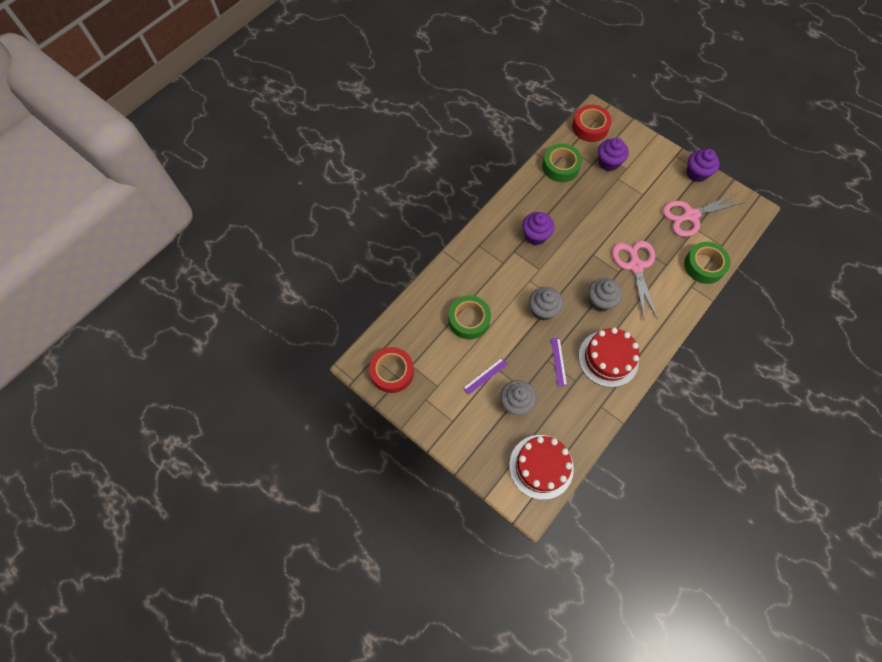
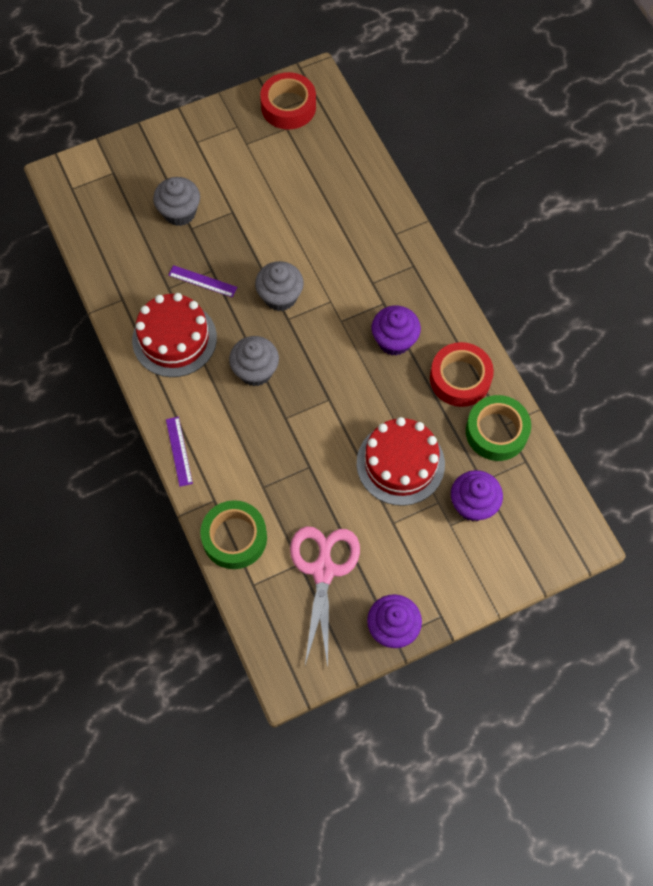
camera: 115 degrees right, 0 degrees up
green tape [449,296,491,339] -> none
purple ruler [463,358,508,395] -> purple ruler moved to [166,417,193,487]
red cake [509,435,574,500] -> red cake moved to [357,417,445,506]
red tape [572,105,612,142] -> red tape moved to [430,342,494,407]
pink scissors [612,241,658,320] -> none

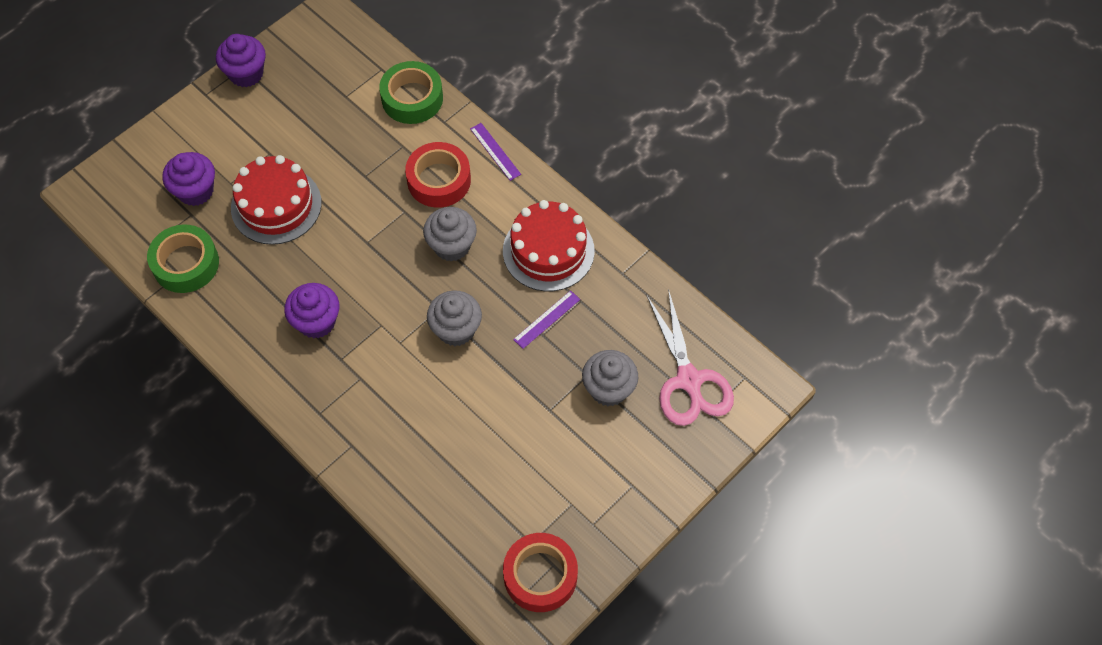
camera: 160 degrees right, 5 degrees down
purple ruler [168,265,237,298] -> purple ruler turned 45 degrees counterclockwise [513,290,580,349]
pink scissors [290,526,360,667] -> pink scissors moved to [647,289,734,426]
red tape [430,342,494,407] -> red tape moved to [405,142,471,208]

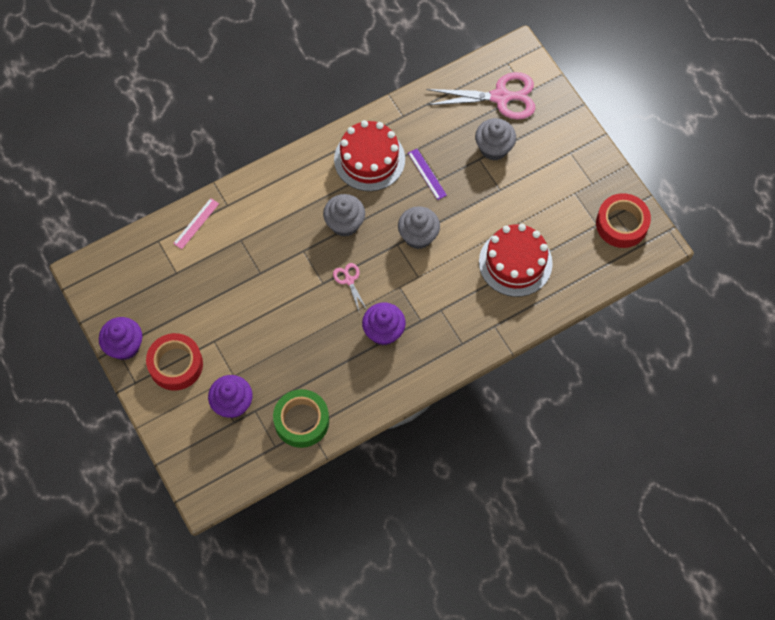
camera: 75 degrees left, 5 degrees up
red cake [231,155,322,245] -> red cake moved to [479,224,553,297]
green tape [379,61,443,124] -> pink ruler [173,198,219,249]
red tape [405,142,471,208] -> red tape moved to [146,333,203,391]
purple ruler [470,123,521,181] -> none
none -> pink scissors [333,263,367,311]

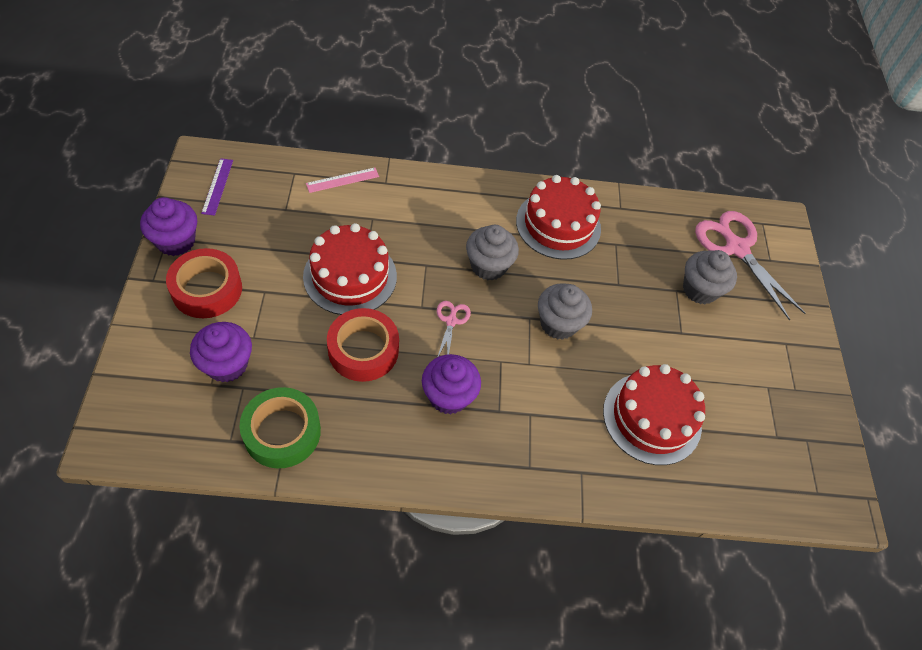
camera: 25 degrees right, 10 degrees down
purple ruler [408,149,447,200] -> purple ruler moved to [201,158,233,216]
pink scissors [426,72,535,120] -> pink scissors turned 150 degrees counterclockwise [695,211,805,321]
red tape [596,193,651,248] -> red tape moved to [327,308,399,382]
none -> red cake [303,223,397,315]

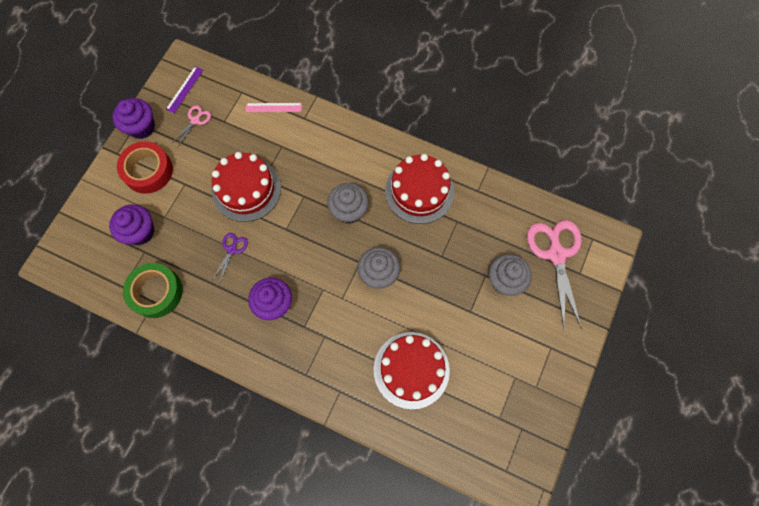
camera: 30 degrees right, 15 degrees up
red tape [327,308,399,382] -> purple scissors [212,233,248,282]
pink scissors [437,301,471,357] -> pink scissors moved to [171,105,211,148]

